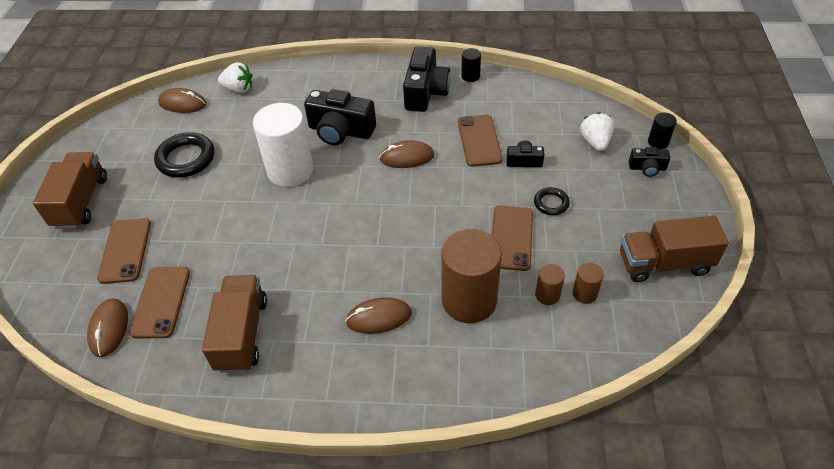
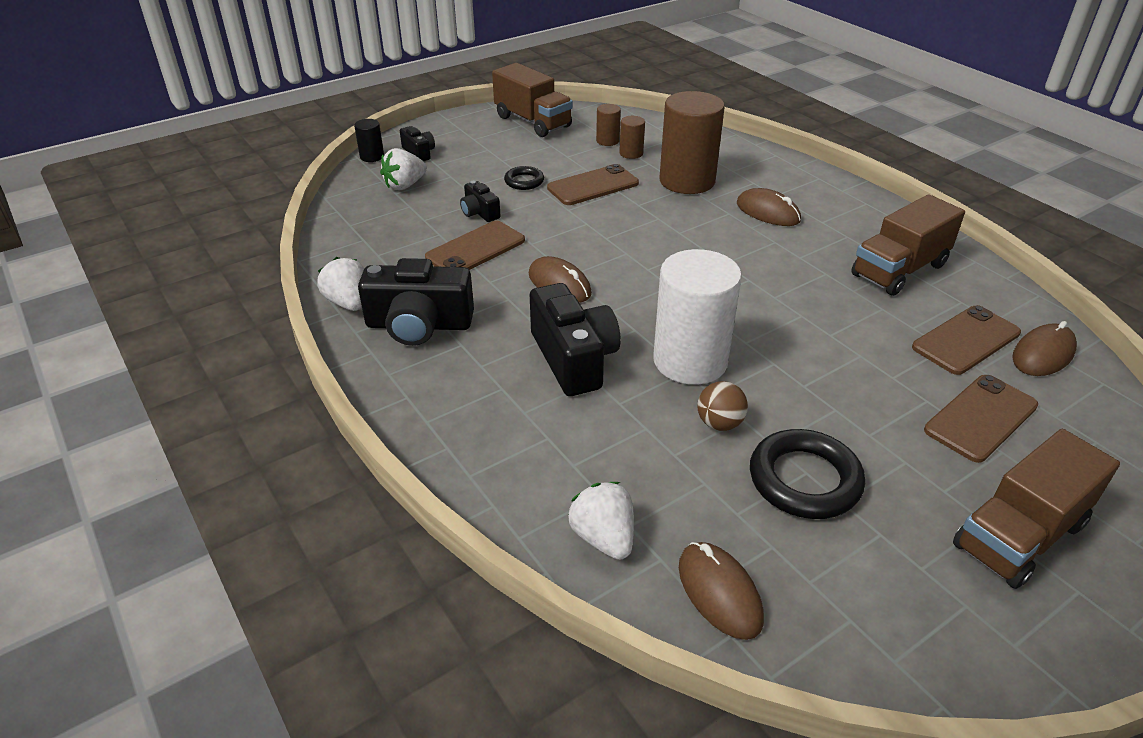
camera: 130 degrees left, 10 degrees down
black camera [403,46,451,112] -> black camera turned 150 degrees counterclockwise [358,258,474,346]
black cylinder [461,48,481,82] -> white strawberry [317,257,365,311]
none -> brown ball [697,381,748,431]

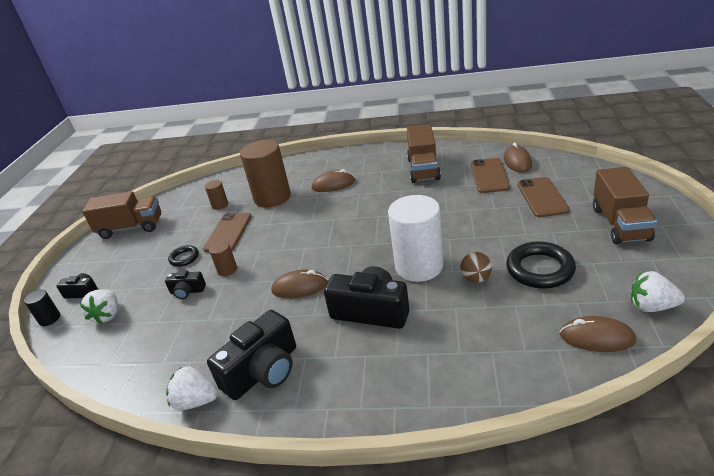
camera: 45 degrees left, 5 degrees down
brown phone [425,220,525,270] -> none
white strawberry [568,482,634,560] -> white strawberry moved to [631,271,685,312]
brown cylinder [596,104,621,146] -> brown cylinder moved to [209,241,237,276]

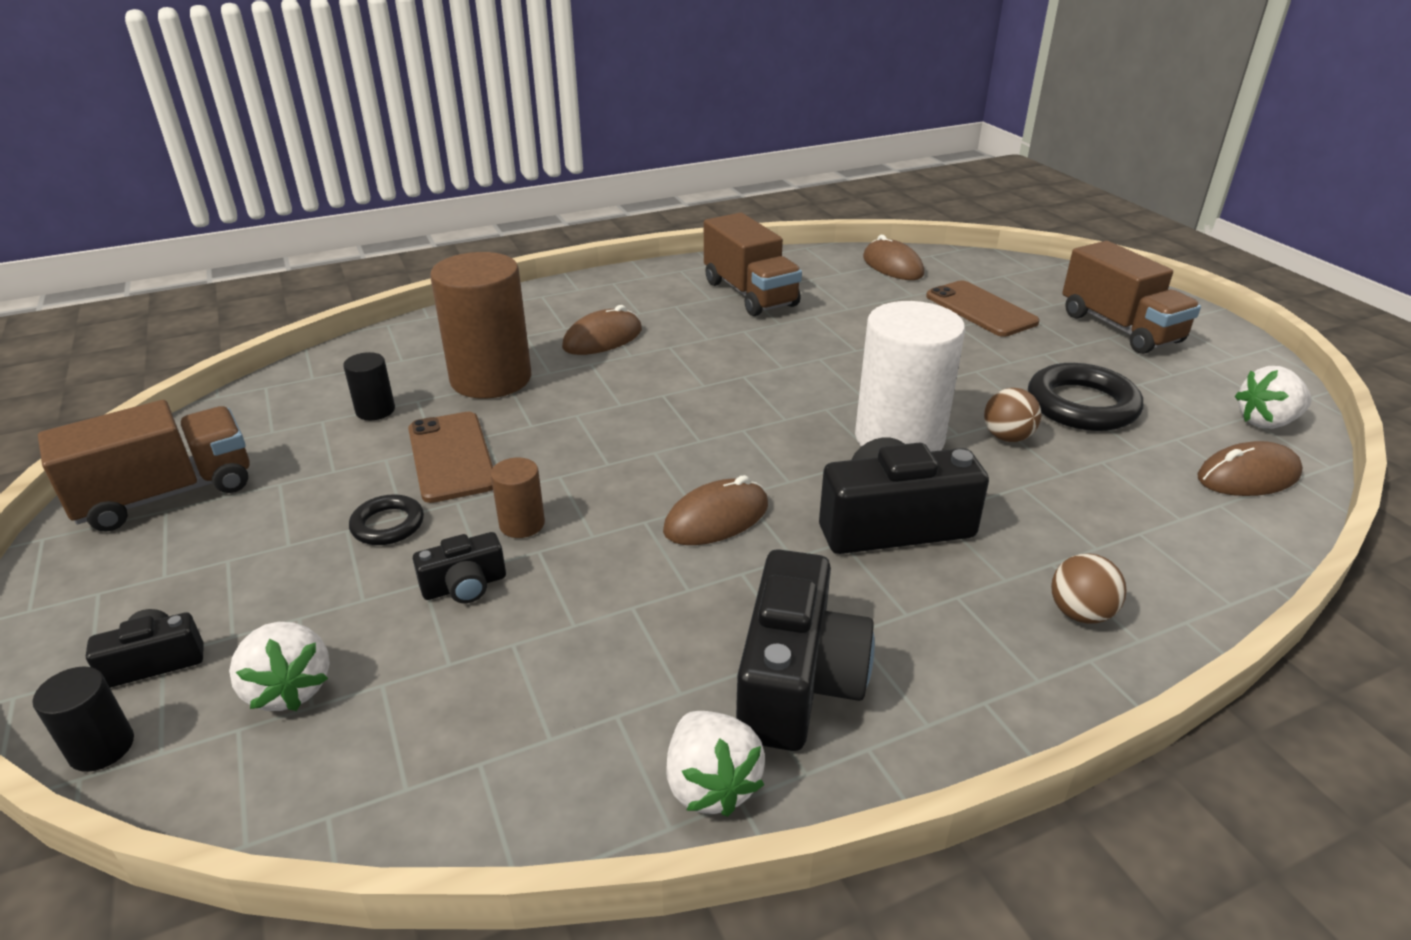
camera: 35 degrees left, 0 degrees up
white strawberry [166,366,218,410] -> white strawberry turned 90 degrees counterclockwise [666,711,765,817]
brown cylinder [205,180,228,210] -> black cylinder [343,352,395,420]
brown phone [471,158,510,193] -> none
none -> brown ball [1051,553,1127,624]

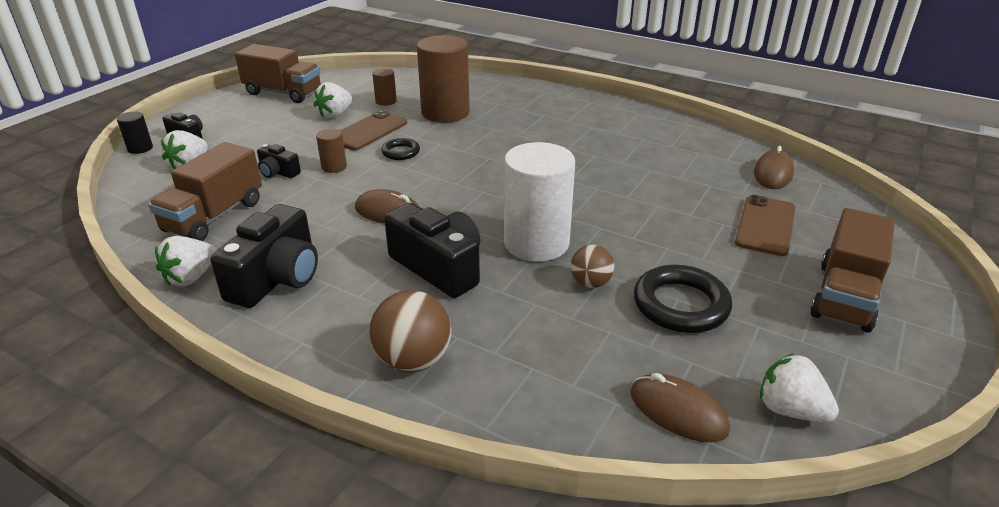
camera: 55 degrees right, 0 degrees up
black cylinder [343,352,395,420] -> brown cylinder [372,68,397,106]
black ring [349,494,424,545] -> black ring moved to [381,138,420,160]
brown mouse [562,305,642,355] -> none
brown truck [704,213,802,316] -> brown truck moved to [148,142,262,241]
black camera [736,549,875,751] -> black camera turned 45 degrees counterclockwise [210,204,318,308]
brown ball [1051,553,1127,624] -> brown ball [369,290,451,372], size x1.61
none -> white strawberry [314,82,352,118]

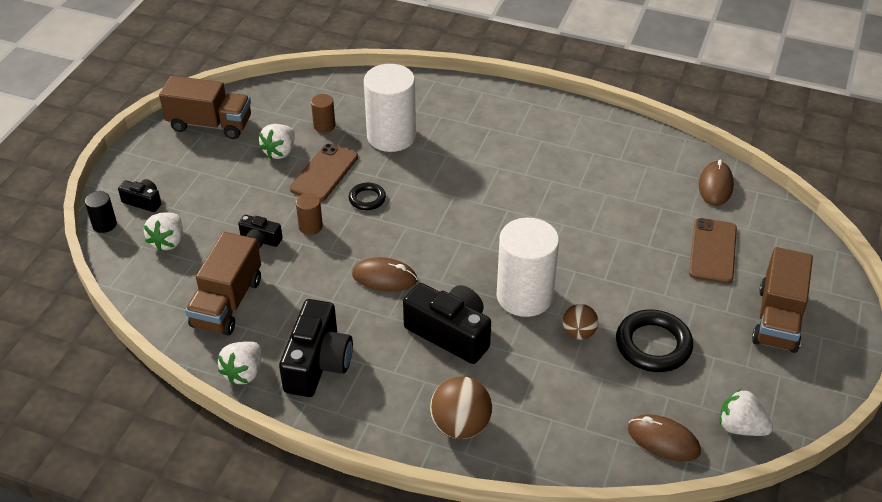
camera: 10 degrees left, 10 degrees up
brown cylinder [417,35,470,123] -> white cylinder [364,64,416,152]

